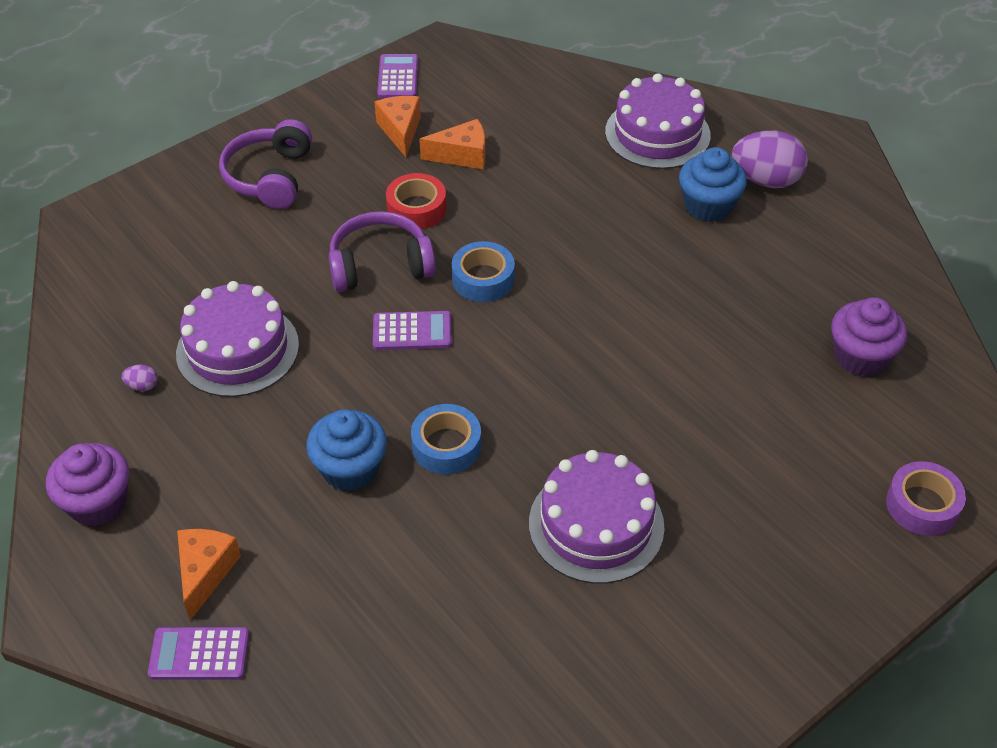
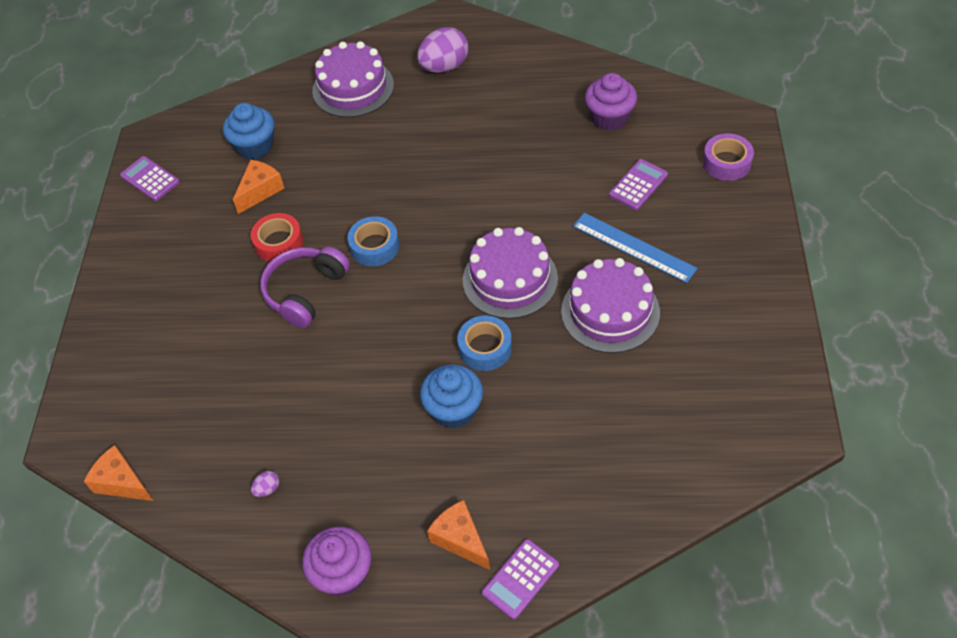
camera: 45 degrees left, 5 degrees up
purple cake [176,281,299,397] -> purple cake moved to [463,227,558,319]
purple headphones [219,119,312,209] -> none
purple calculator [373,311,452,350] -> purple calculator moved to [609,159,668,210]
orange cheese [375,96,421,157] -> orange cheese moved to [84,445,154,501]
blue cupcake [679,147,747,222] -> blue cupcake moved to [223,103,274,160]
none -> blue ruler [573,213,697,283]

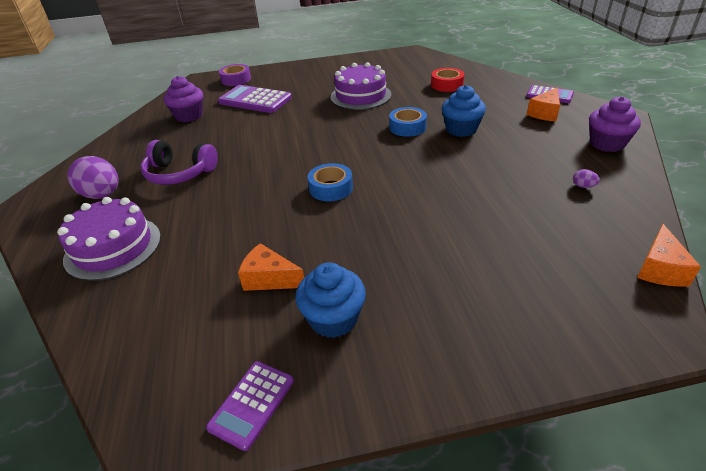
camera: 105 degrees left, 15 degrees down
blue cupcake [223,103,274,160] -> blue cupcake moved to [296,262,366,338]
red tape [251,213,303,262] -> red tape moved to [431,68,465,92]
purple headphones [260,247,350,328] -> purple headphones moved to [141,140,218,185]
purple cake [463,227,558,319] -> none
blue ruler [573,213,697,283] -> none
purple calculator [609,159,668,210] -> purple calculator [218,85,292,113], size x1.68

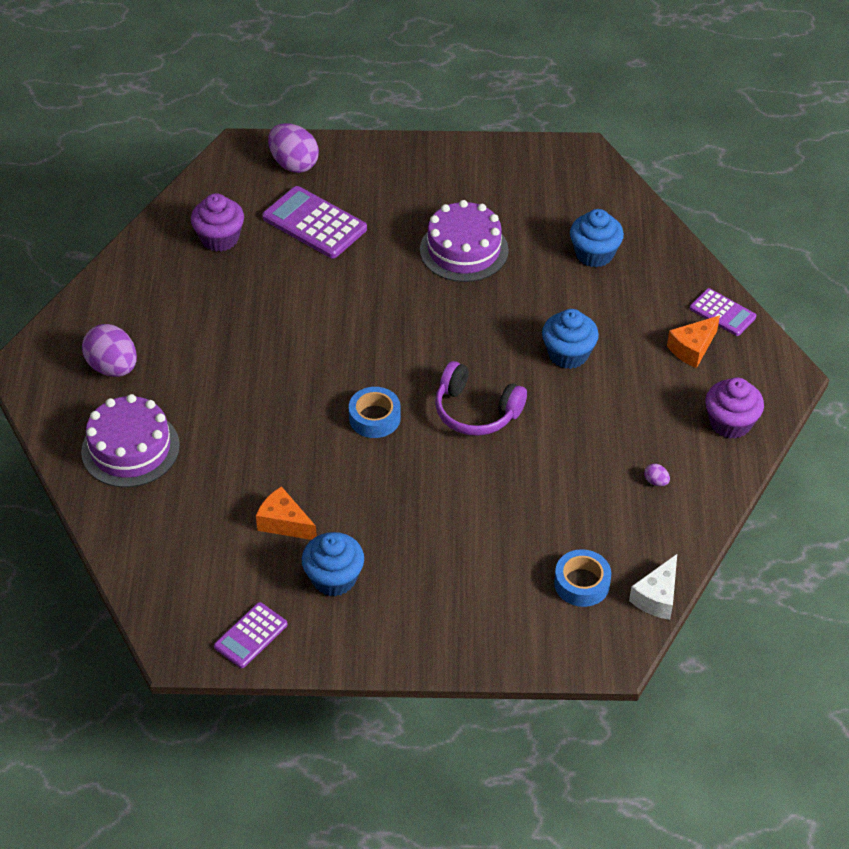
camera: 10 degrees right, 10 degrees up
purple headphones [141,140,218,185] -> purple headphones moved to [435,361,527,436]
purple tape [219,64,251,86] -> purple egg [268,123,319,173]
blue tape [389,107,427,137] -> blue tape moved to [554,549,611,607]
red tape [431,68,465,92] -> blue cupcake [570,209,624,267]
orange cheese [637,224,701,287] -> white cheese [629,554,677,620]

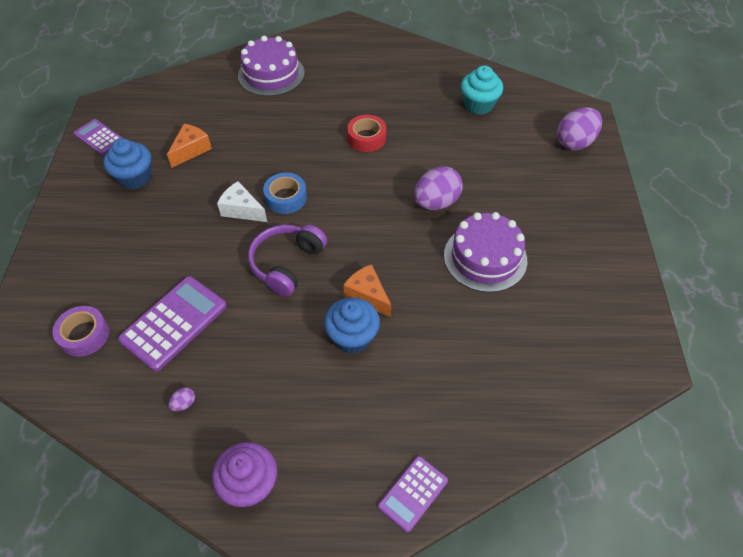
camera: 90 degrees right, 5 degrees up
purple egg [82,324,137,377] -> purple egg moved to [414,166,463,210]
purple cupcake [191,193,244,252] -> turquoise cupcake [461,66,503,115]
purple calculator [262,186,367,258] -> purple calculator moved to [118,276,227,372]
blue tape [554,549,611,607] -> purple tape [53,306,109,357]
blue cupcake [570,209,624,267] -> none
white cheese [629,554,677,620] -> white cheese moved to [217,181,267,222]
orange cheese [667,315,720,368] -> orange cheese moved to [343,264,392,317]
none -> red tape [347,115,386,152]

